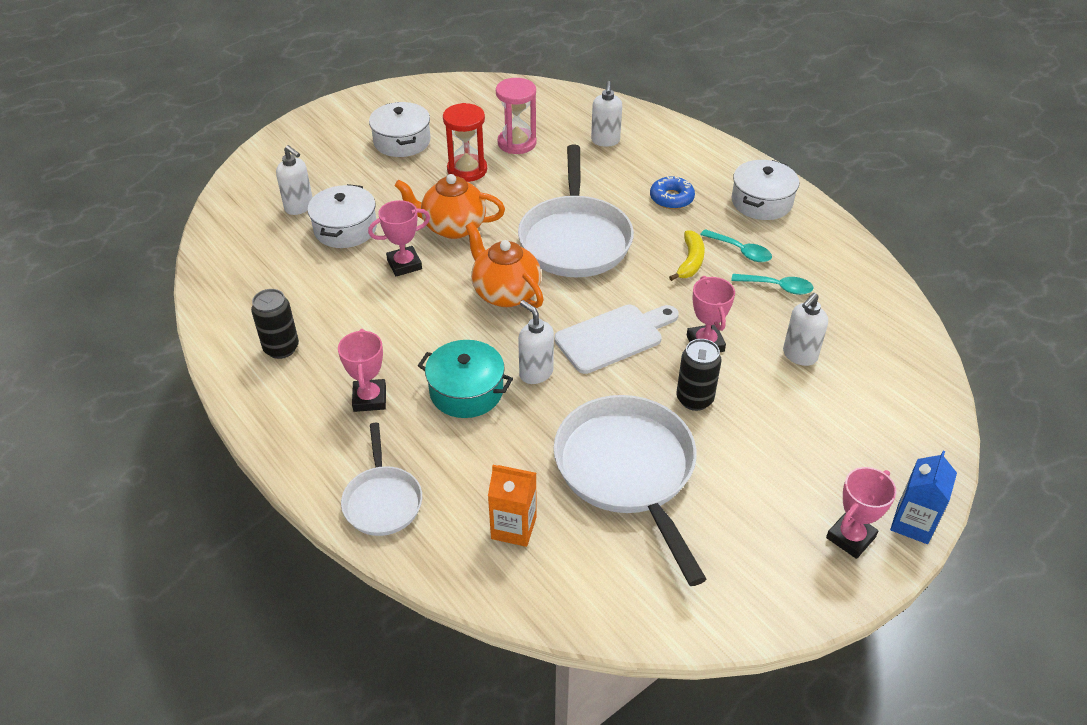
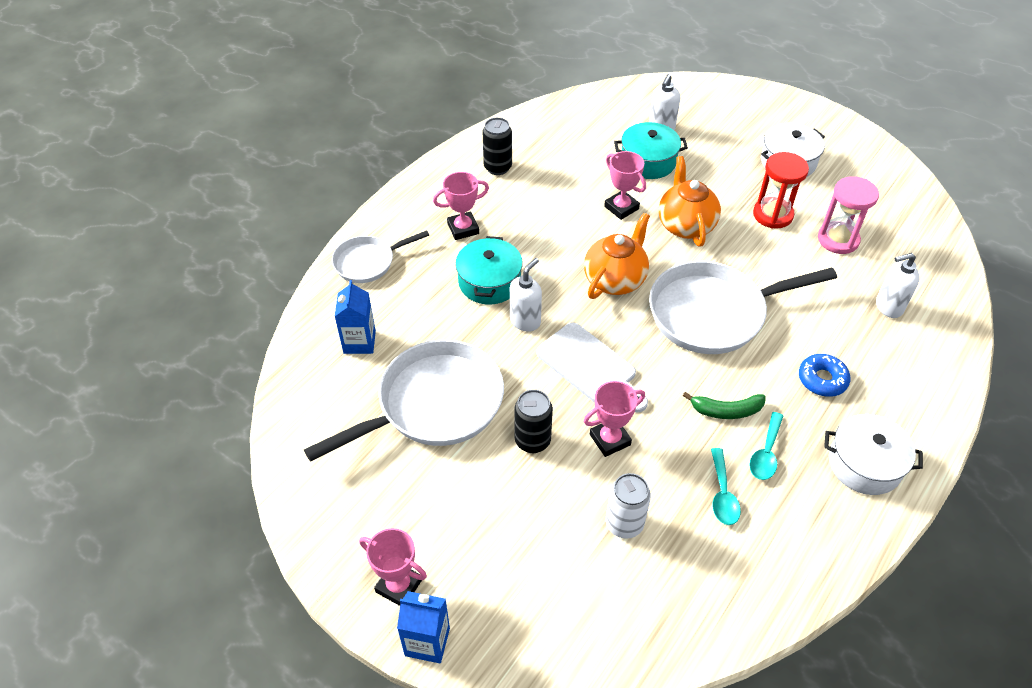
camera: 75 degrees right, 5 degrees up
white pot [307,184,377,248] -> turquoise pot [614,122,688,179]
orange carton [488,465,537,547] -> blue carton [334,280,376,354]
yellow banana [669,230,705,281] -> green banana [683,392,766,419]
white soap dispenser [783,293,828,366] -> white can [606,473,651,539]

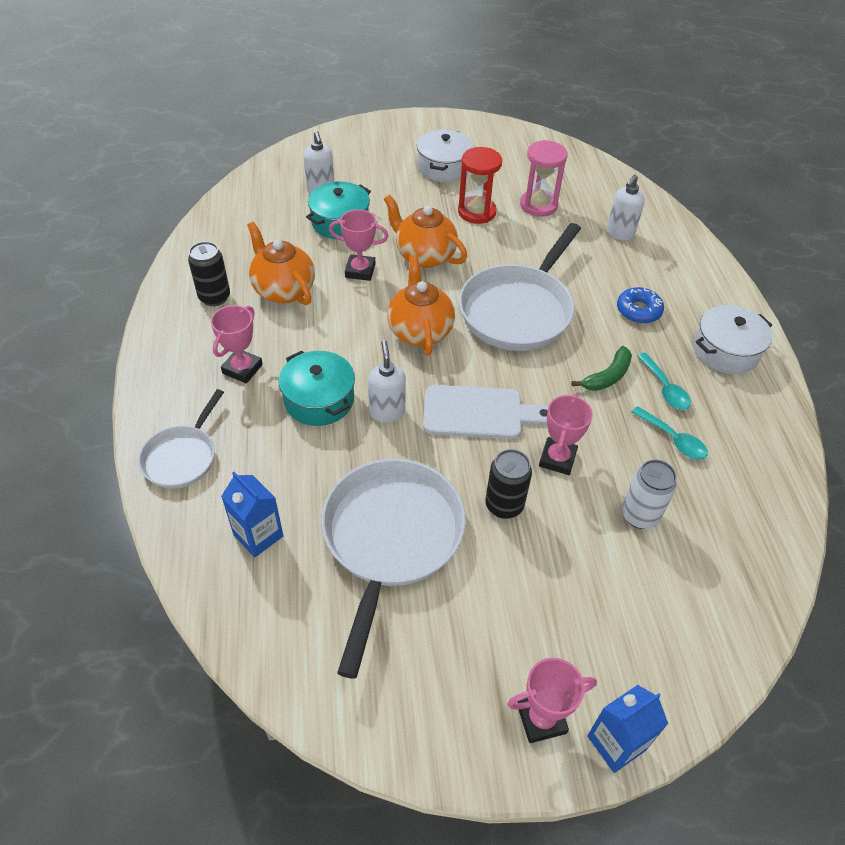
camera: 45 degrees left, 0 degrees up
none -> orange teapot [247,222,315,305]

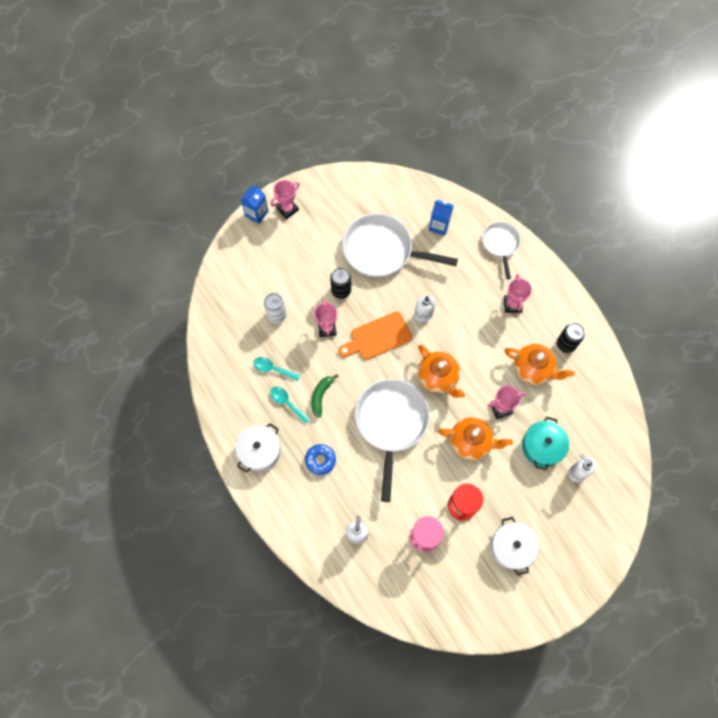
camera: 155 degrees right, 20 degrees up
turquoise pot [279,351,355,426] -> none
white pan [321,459,466,679] -> white pan turned 120 degrees clockwise [342,213,458,277]
white cutting board [423,385,548,439] -> orange cutting board [338,312,412,360]

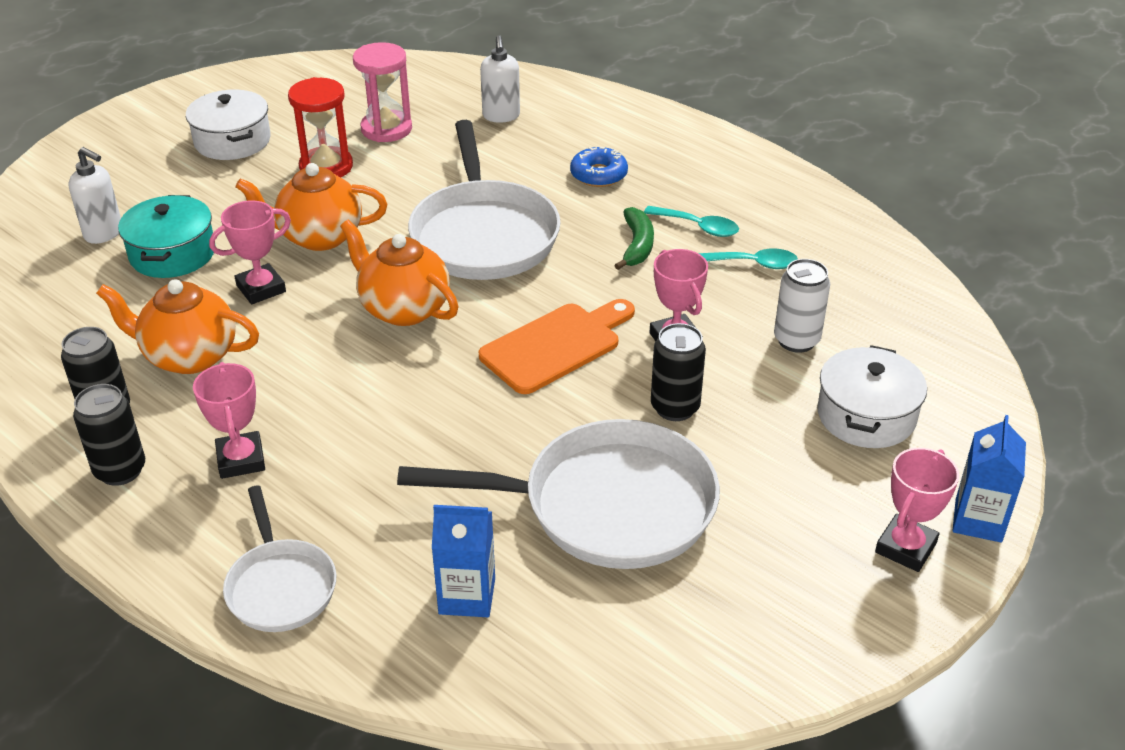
camera: 165 degrees right, 30 degrees down
white pot [235,423,281,473] -> white pot moved to [817,345,927,448]
white soap dispenser [414,295,436,322] -> none
none -> black can [73,384,145,486]

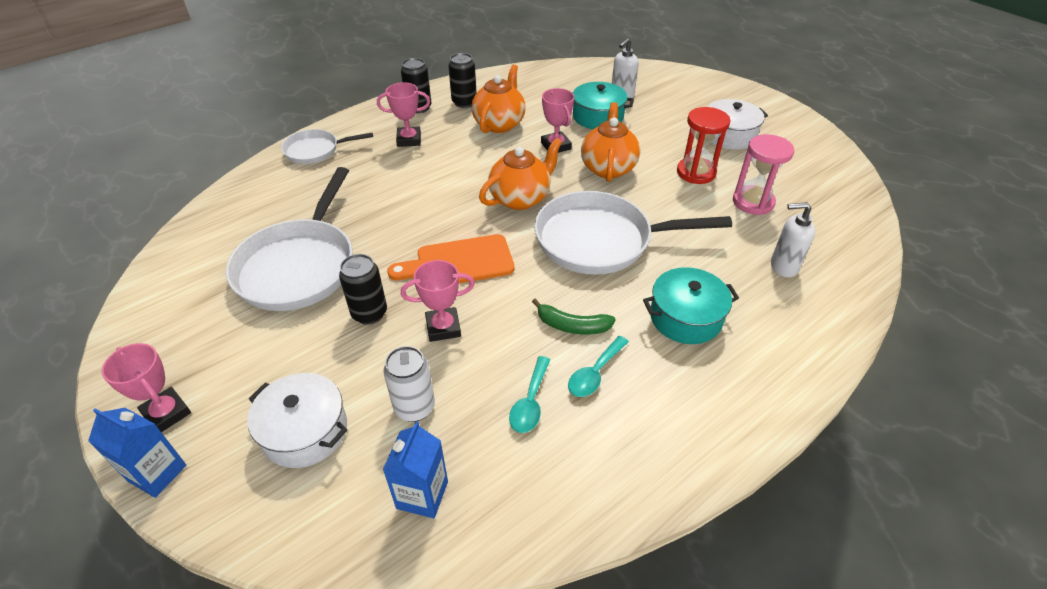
camera: 100 degrees right, 5 degrees up
blue carton [432,505,495,617] -> blue carton moved to [383,421,448,518]
orange cutting board [479,299,635,394] -> orange cutting board turned 105 degrees clockwise [387,234,514,283]
blue donut [570,147,628,187] -> turquoise pot [643,267,739,344]

